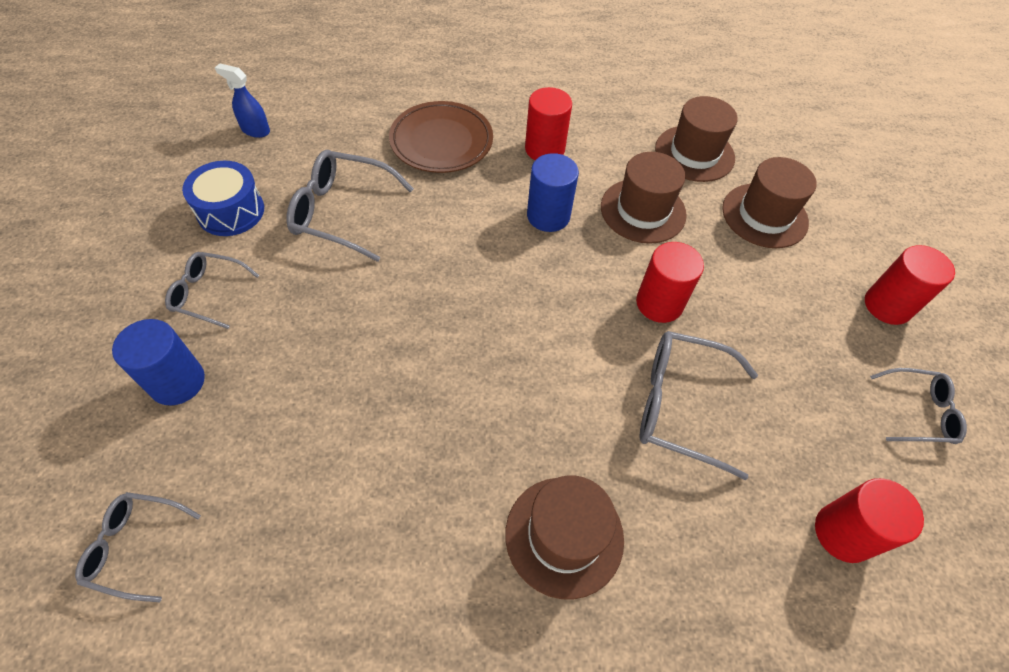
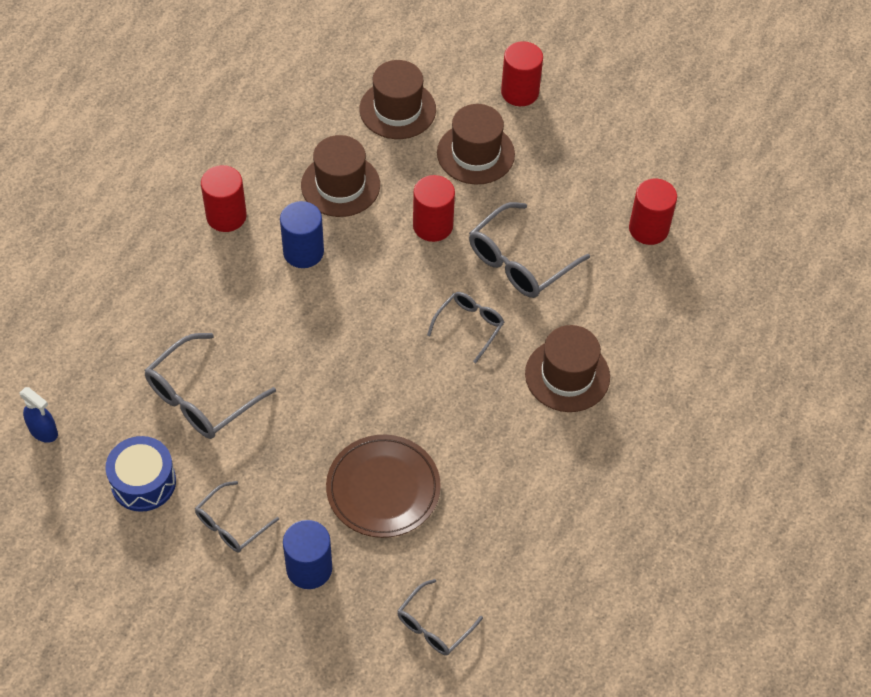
camera: 60 degrees left, 0 degrees up
blue spray bottle [215,63,270,138] -> blue spray bottle turned 105 degrees counterclockwise [20,387,58,443]
brown plate [389,101,493,173] -> brown plate moved to [326,435,441,538]
brown hat [655,96,738,182] -> brown hat moved to [437,104,515,184]
grey glasses [870,368,967,444] -> grey glasses moved to [427,292,504,363]

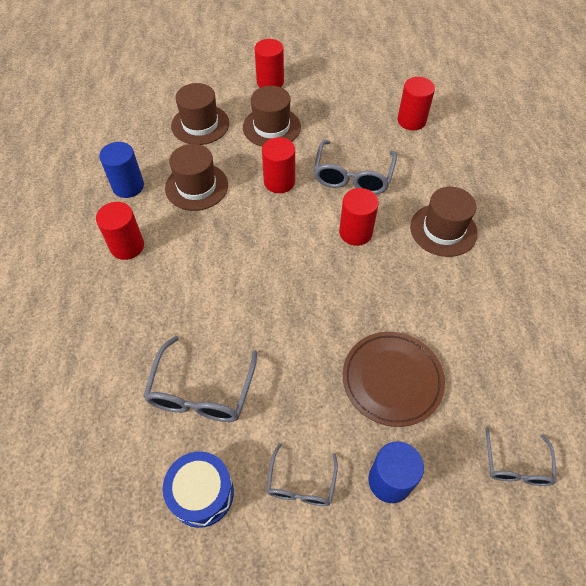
camera: 30 degrees left, 0 degrees up
blue spray bottle [20,387,58,443] -> none
blue cylinder [280,201,324,268] -> blue cylinder moved to [99,142,144,198]
grey glasses [427,292,504,363] -> red cylinder [339,188,379,246]

